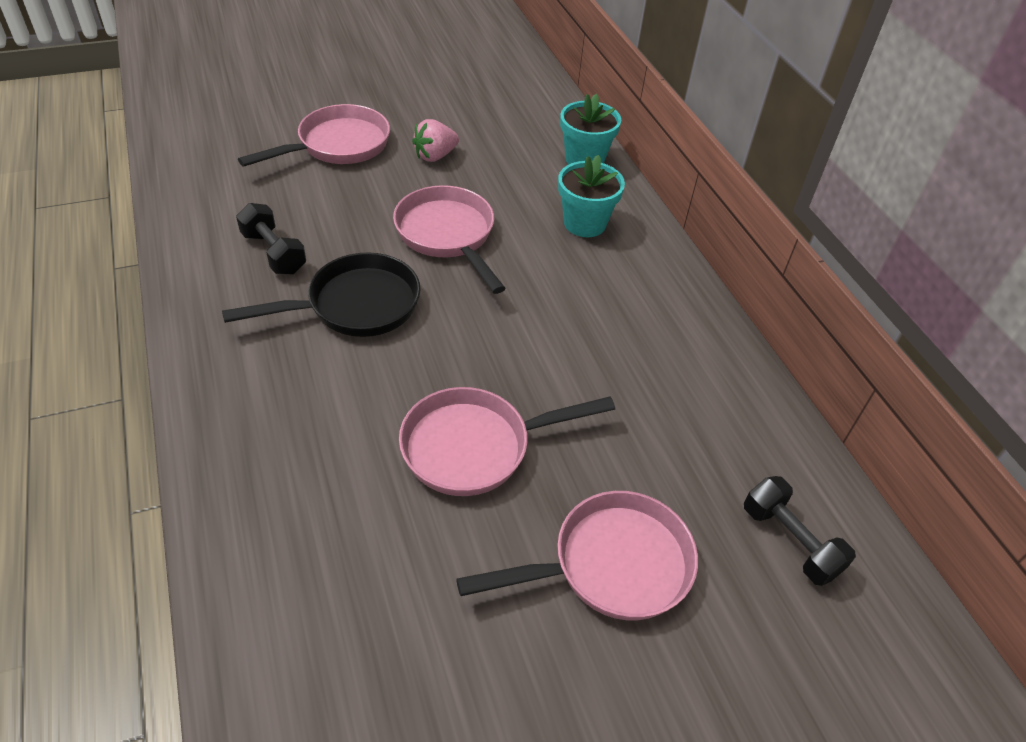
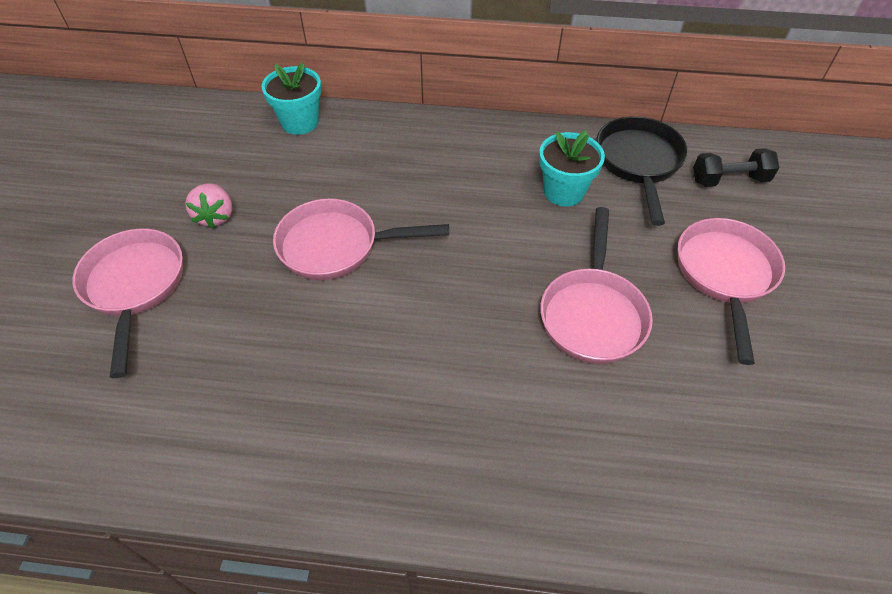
camera: 60 degrees left, 5 degrees up
black pan [222,252,421,337] -> black pan moved to [596,116,688,226]
black dumbbell [236,203,306,274] -> none
turquoise flower pot [558,155,625,237] -> turquoise flower pot moved to [539,130,605,206]

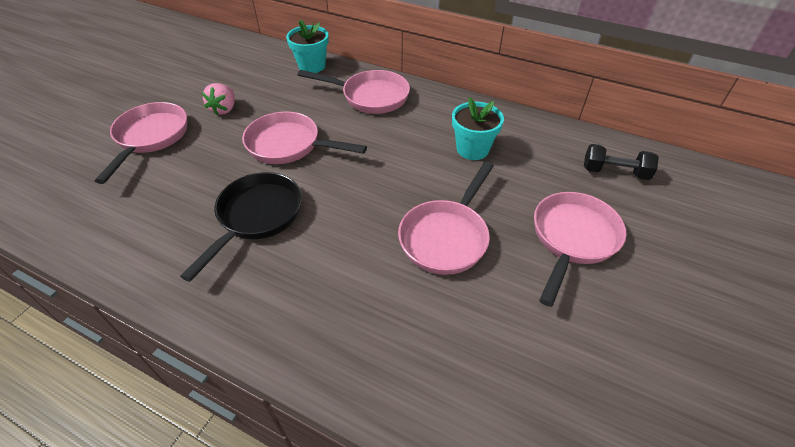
camera: 20 degrees right, 5 degrees down
black pan [596,116,688,226] -> black pan moved to [180,172,302,282]
none -> pink pan [298,70,410,114]

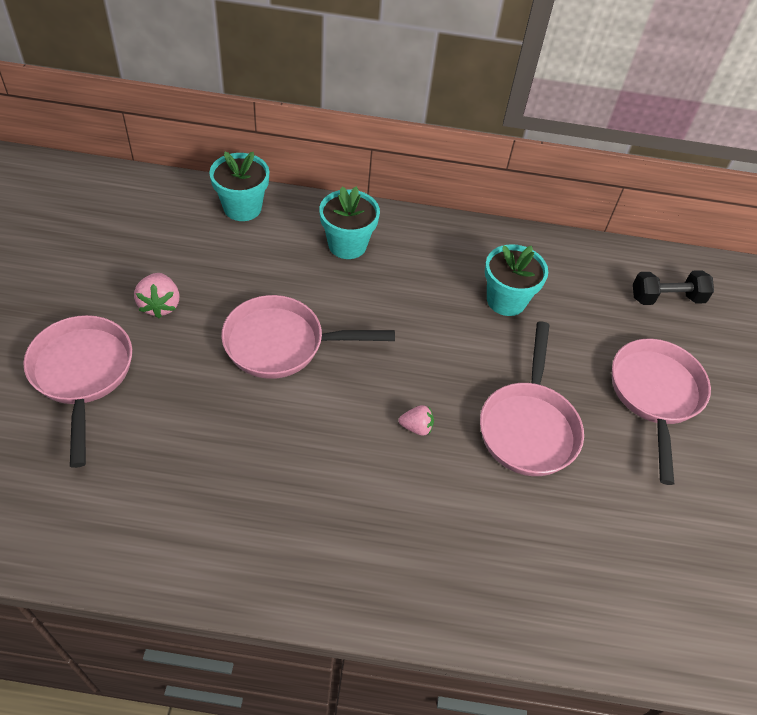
camera: 25 degrees left, 5 degrees up
black pan [180,172,302,282] -> none
pink pan [298,70,410,114] -> turquoise flower pot [319,186,380,259]
none -> pink strawberry [399,405,434,436]

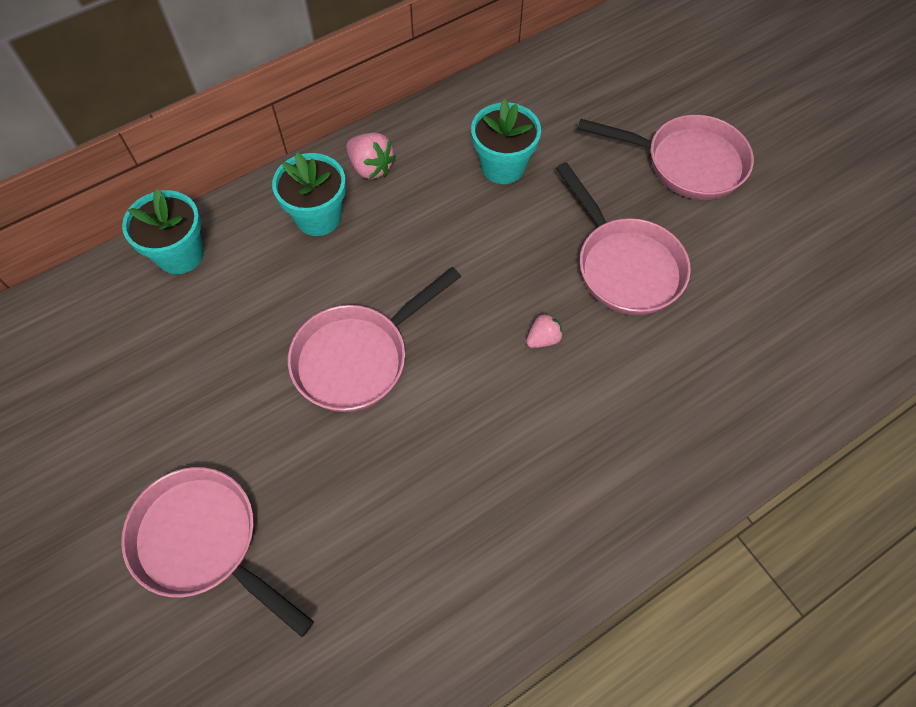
camera: 35 degrees left, 10 degrees up
pink strawberry [134,273,180,318] -> pink strawberry moved to [346,132,396,179]
pink pan [612,339,711,485] -> pink pan turned 135 degrees clockwise [578,115,754,200]
black dumbbell [633,270,714,305] -> none

